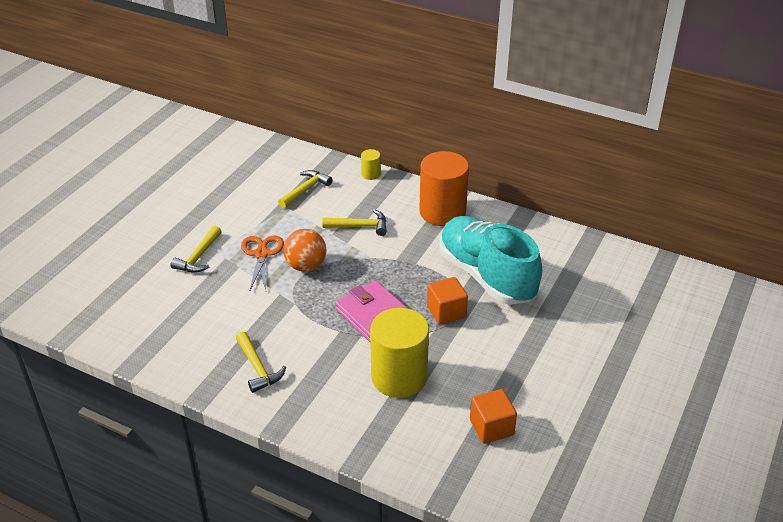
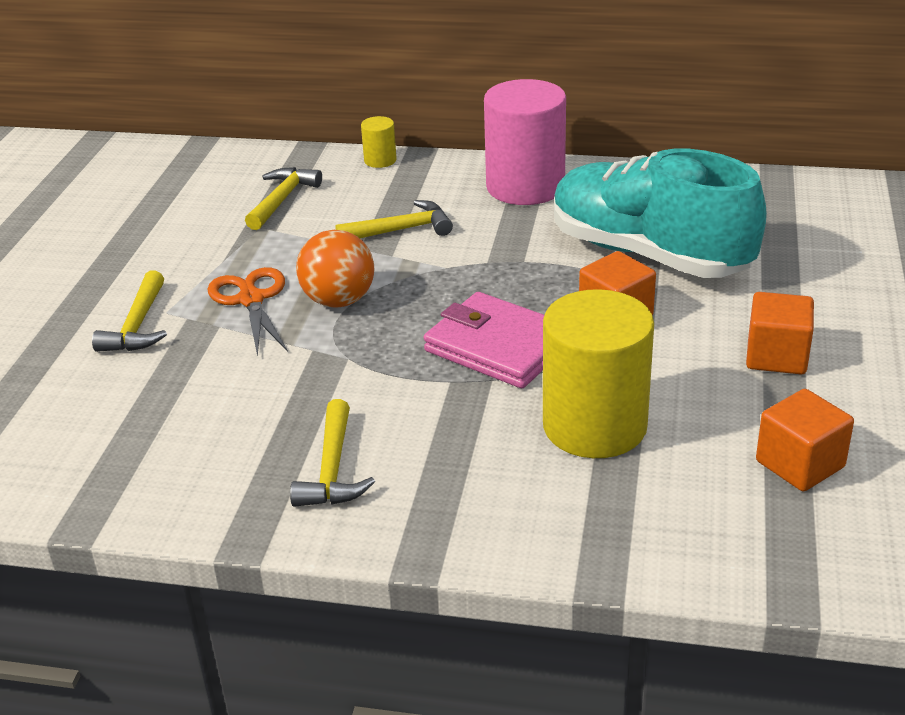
camera: 15 degrees left, 5 degrees down
yellow hammer [236,332,286,393] -> yellow hammer turned 45 degrees clockwise [290,399,375,507]
orange cylinder [419,151,469,226] -> pink cylinder [484,79,566,205]
none -> orange cube [746,292,814,374]

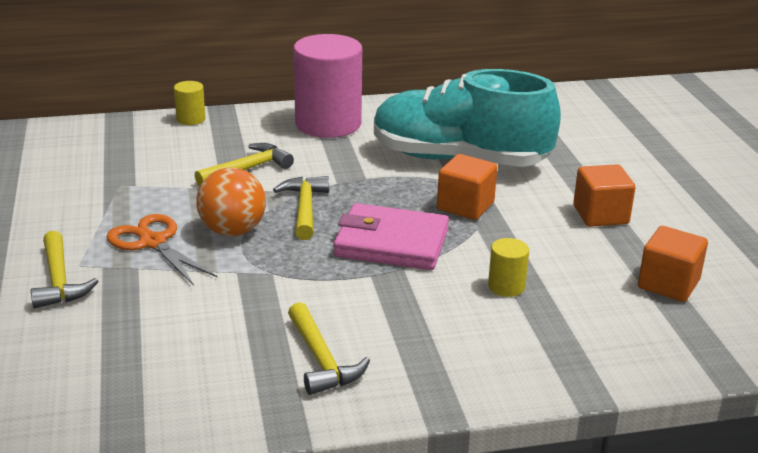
camera: 25 degrees left, 5 degrees down
yellow hammer [245,167,322,230] -> yellow hammer moved to [273,176,329,240]
yellow cylinder [543,289,654,458] -> yellow cylinder [488,238,529,297], size x0.43

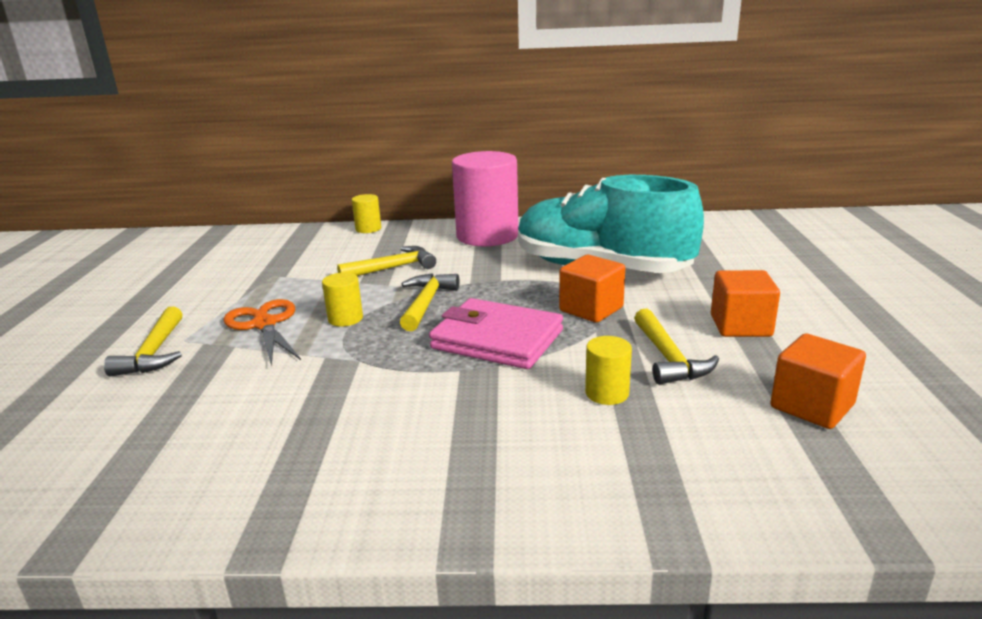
camera: 15 degrees right, 5 degrees down
orange ball [196,167,266,236] -> yellow cylinder [322,272,363,327]
yellow hammer [288,302,370,395] -> yellow hammer moved to [634,309,719,385]

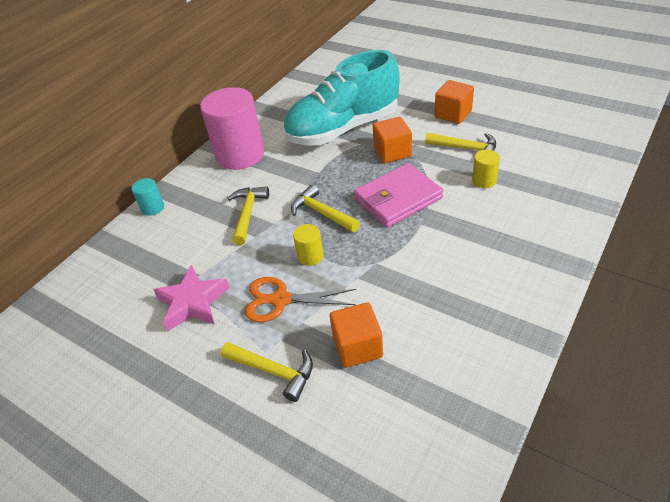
camera: 55 degrees left, 20 degrees up
yellow cylinder [352,194,381,233] -> turquoise cylinder [132,178,164,215]
orange cube [770,333,866,429] -> orange cube moved to [330,302,383,368]
none -> pink star [153,265,230,331]

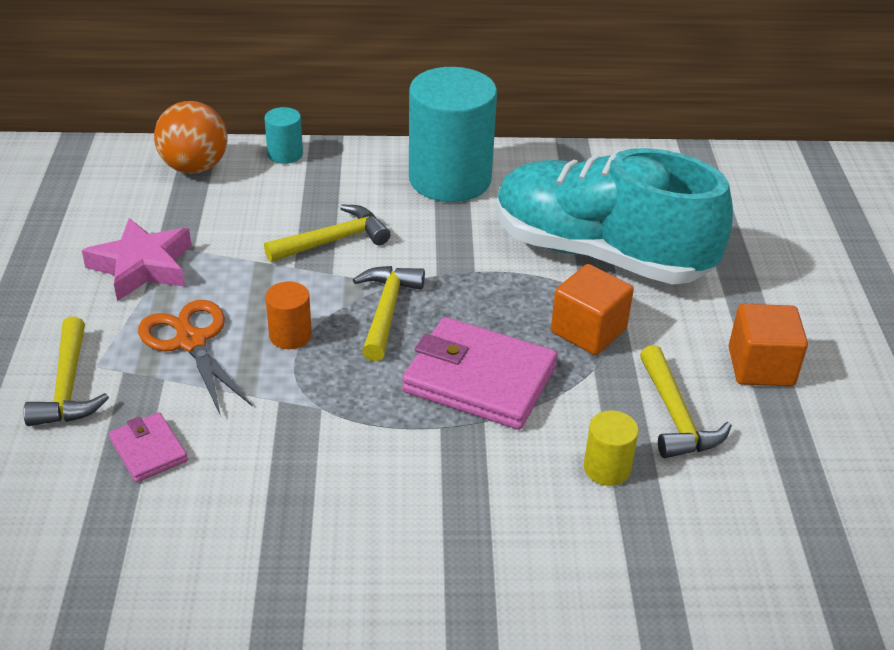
camera: 50 degrees right, 5 degrees down
pink cylinder [200,87,264,170] -> turquoise cylinder [409,67,497,202]
yellow cylinder [293,224,323,266] -> orange cylinder [265,281,312,349]
orange cube [330,302,383,368] -> pink wallet [109,412,188,482]
none -> orange ball [154,101,227,174]

